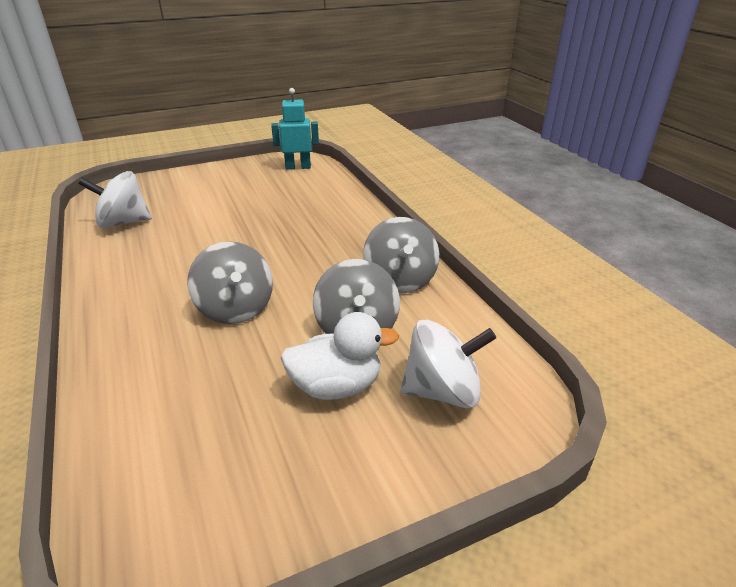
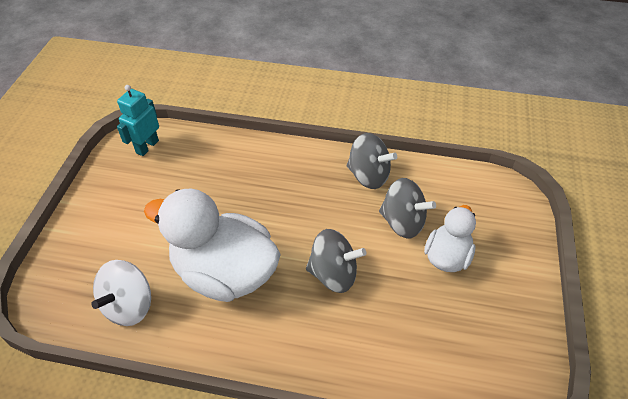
camera: 55 degrees left, 15 degrees up
white spinning top [400,319,496,408] -> none
none -> white duck [144,188,281,302]

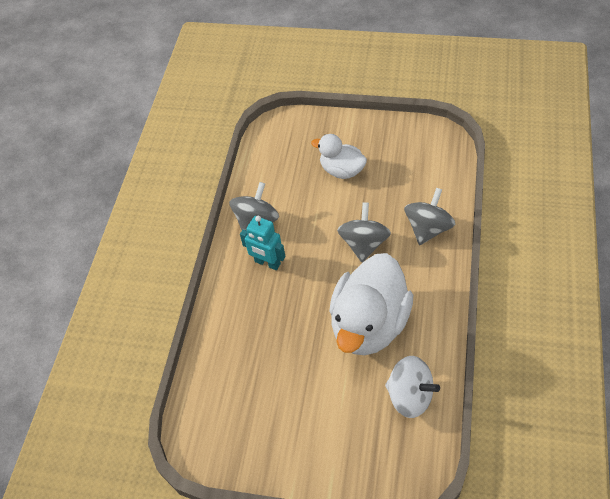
camera: 85 degrees left, 5 degrees up
turquoise robot [117,85,159,156] -> turquoise robot moved to [240,216,285,270]
grey spinning top [379,178,436,238] -> grey spinning top moved to [404,188,455,245]

